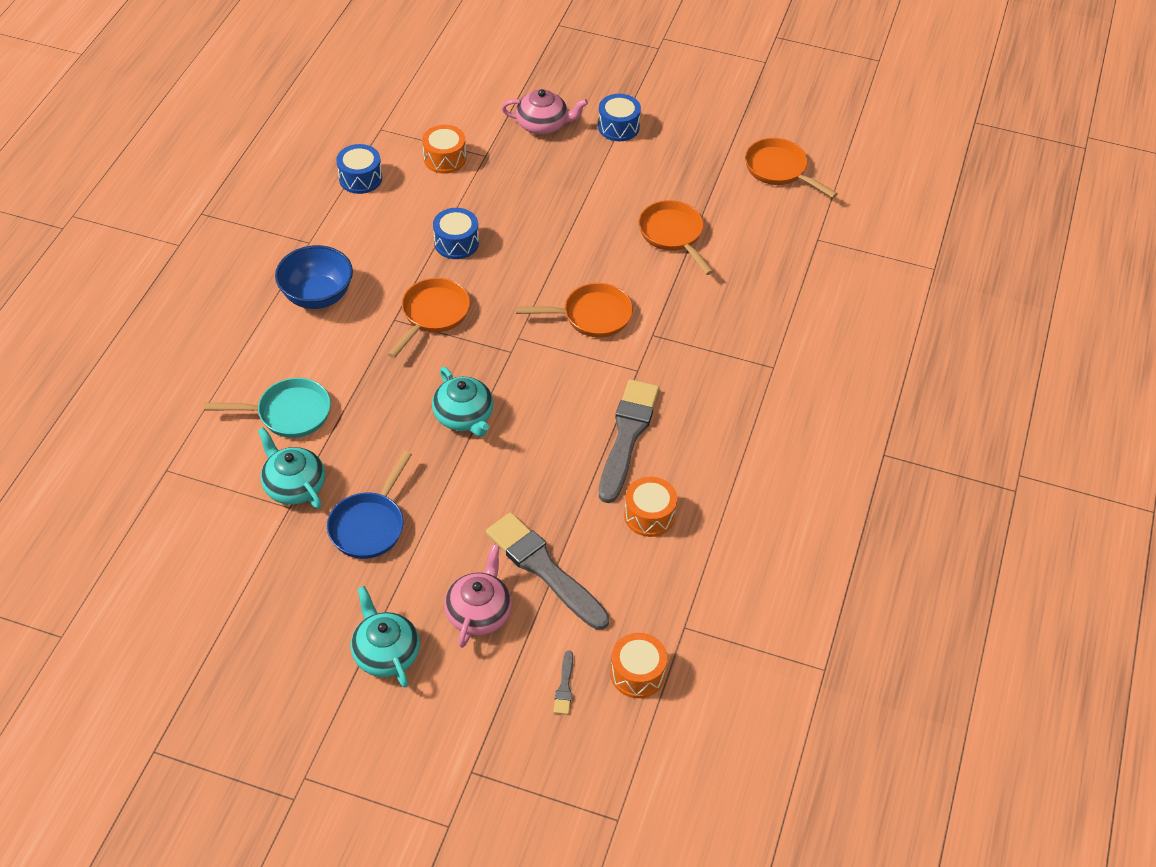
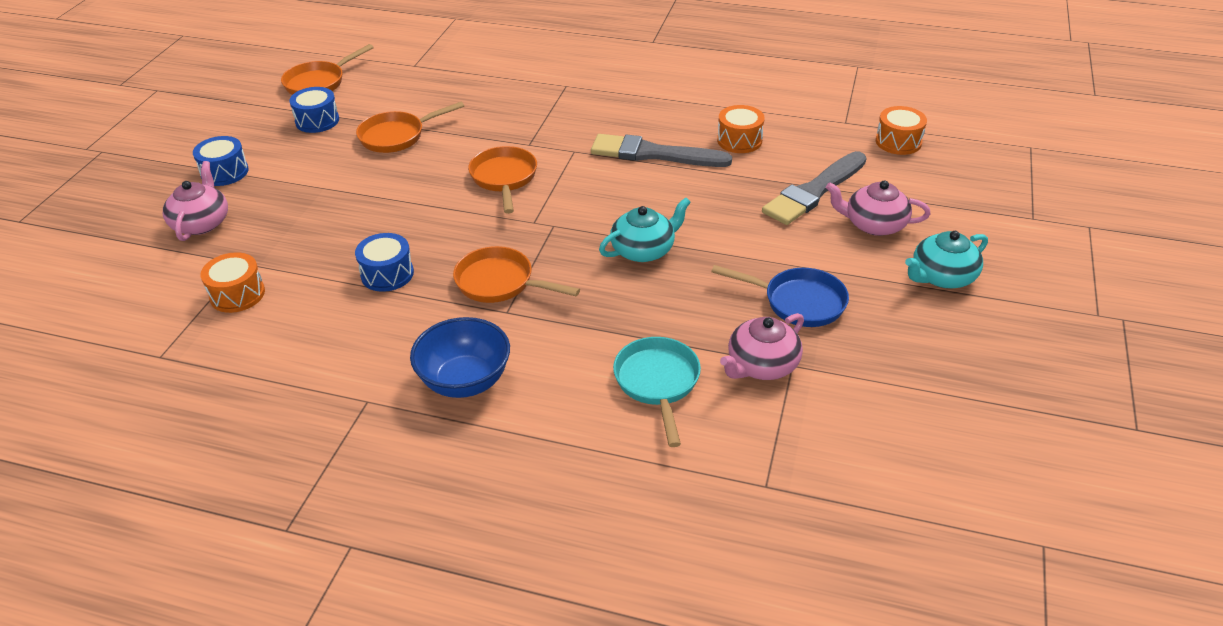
camera: 90 degrees left, 10 degrees down
turquoise teapot [258,427,325,508] -> pink teapot [720,313,804,380]
blue drum [336,144,382,194] -> blue drum moved to [289,87,339,133]
grey brush [553,650,573,715] -> none

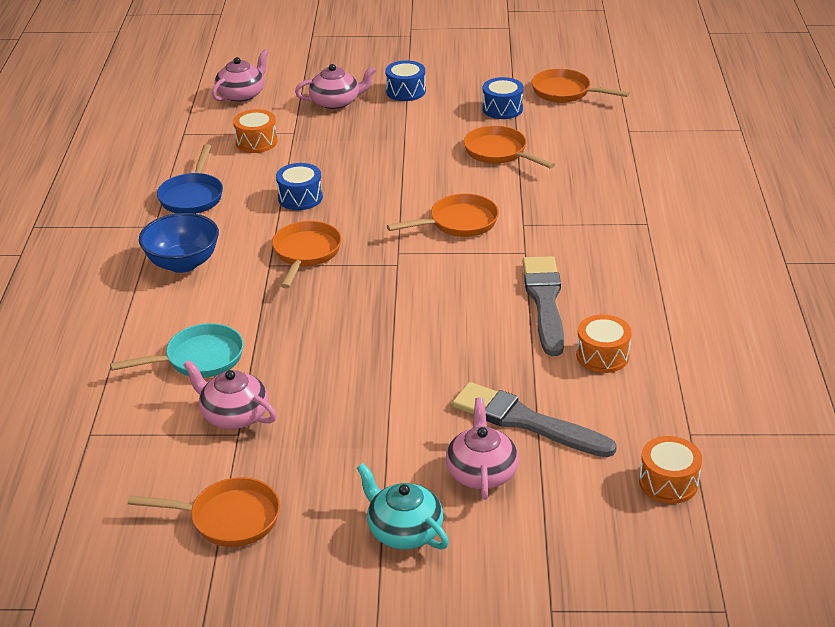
camera: 75 degrees right, 5 degrees down
turquoise teapot [599,198,691,262] -> none
blue pan [711,265,849,327] -> blue pan moved to [157,144,223,214]
none -> orange pan [127,477,280,547]
none -> pink teapot [212,49,269,102]

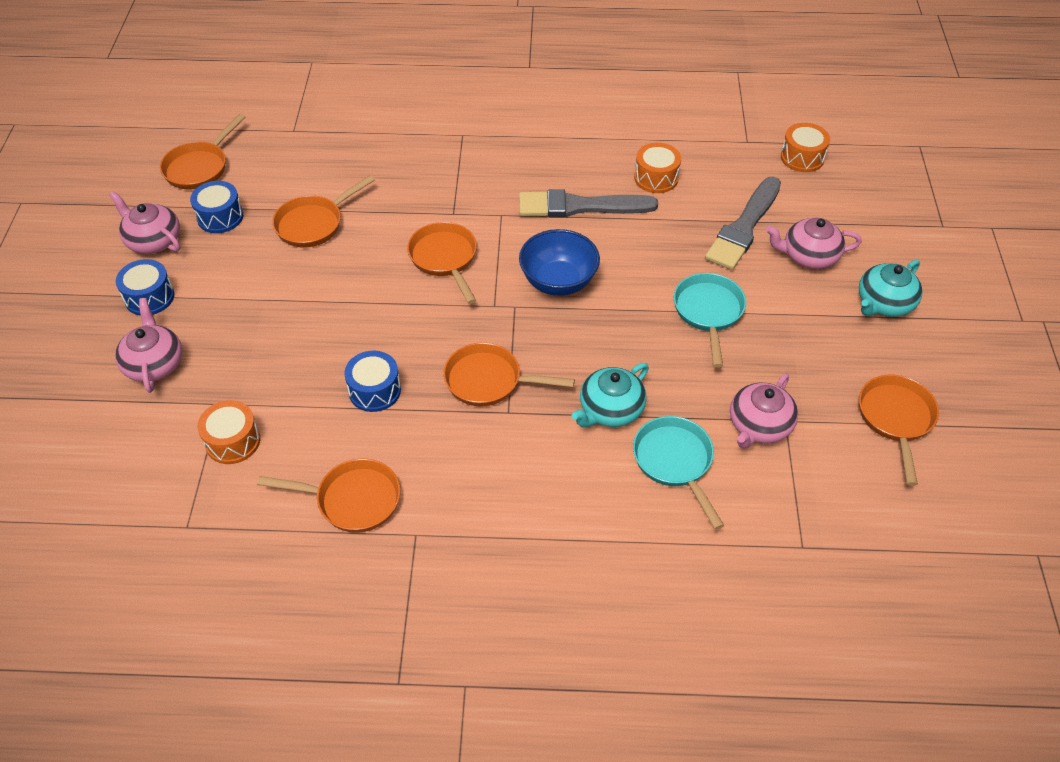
camera: 90 degrees left, 15 degrees up
blue bowl [139,213,219,273] -> blue bowl moved to [519,229,600,296]
blue pan [157,144,223,214] -> orange pan [257,458,401,533]
pink teapot [212,49,269,102] -> pink teapot moved to [109,191,180,254]
none -> turquoise teapot [572,363,649,427]
none -> turquoise pan [674,273,746,368]

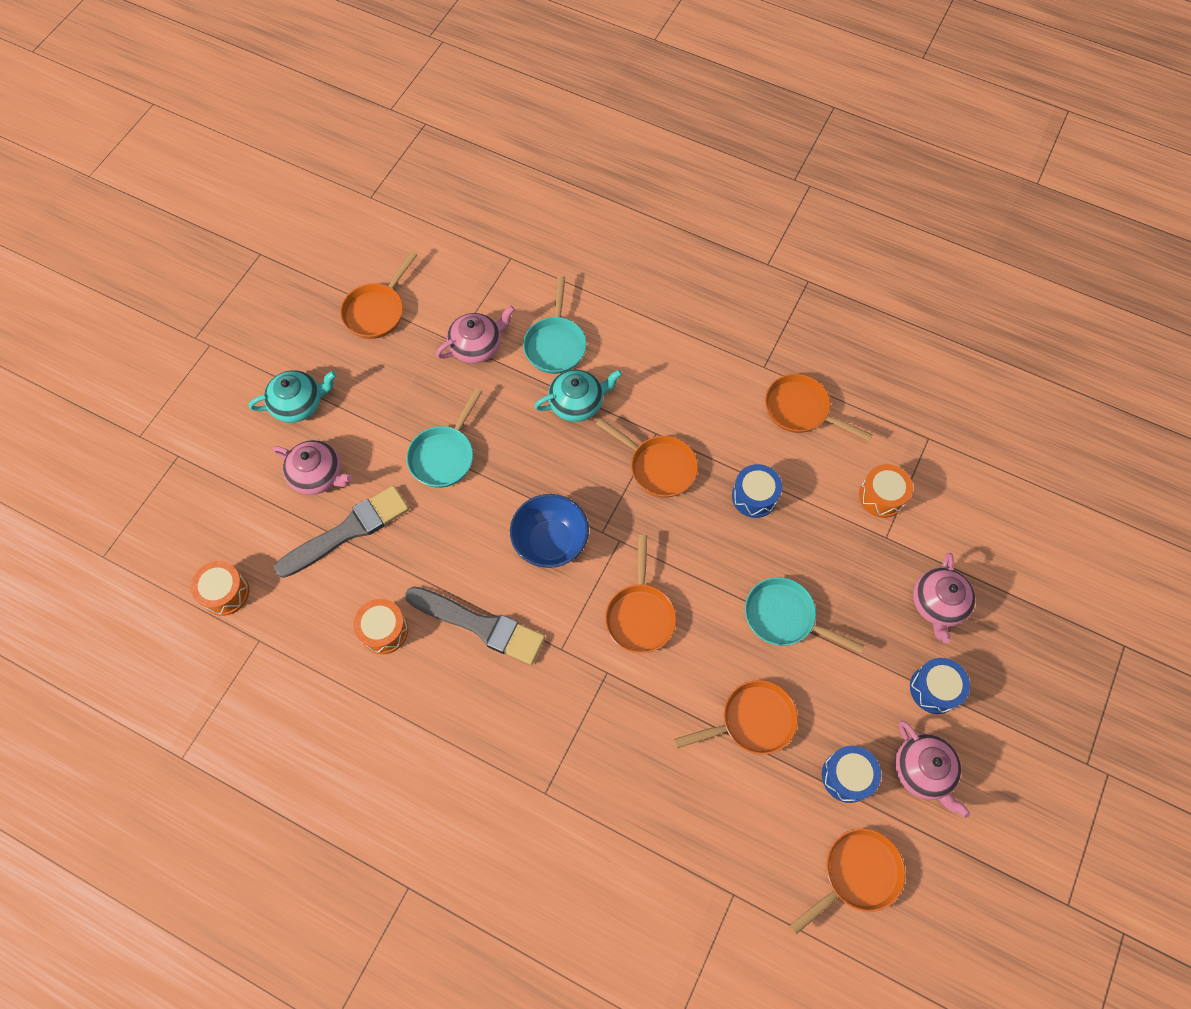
camera: 155 degrees left, 15 degrees up
none -> turquoise pan [745,577,864,653]

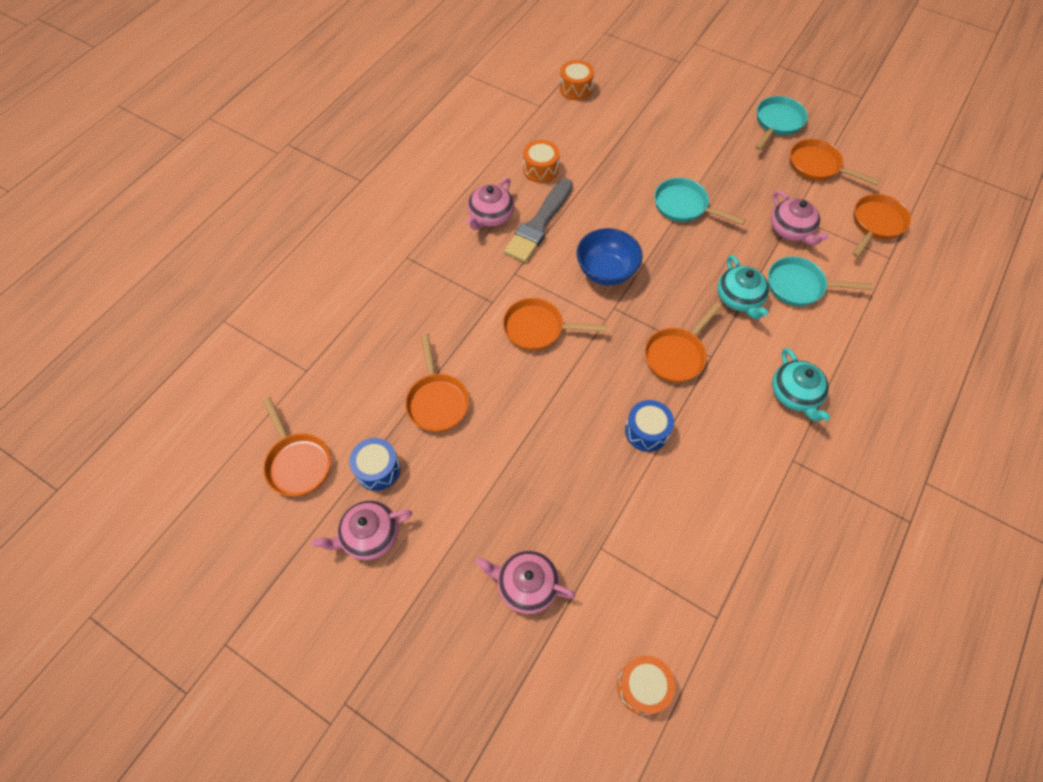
camera: 95 degrees right, 5 degrees down
turquoise teapot [249,370,336,423] -> turquoise teapot moved to [772,348,830,421]
pink teapot [273,440,352,495] -> pink teapot moved to [466,178,514,230]
grey brush [274,486,409,578] -> none
turquoise pan [745,577,864,653] -> turquoise pan moved to [755,96,808,150]
orange pan [765,374,873,441] -> orange pan moved to [852,194,911,257]
orange drum [859,464,913,518] -> orange drum moved to [617,655,675,715]
blue drum [910,658,970,714] -> none

